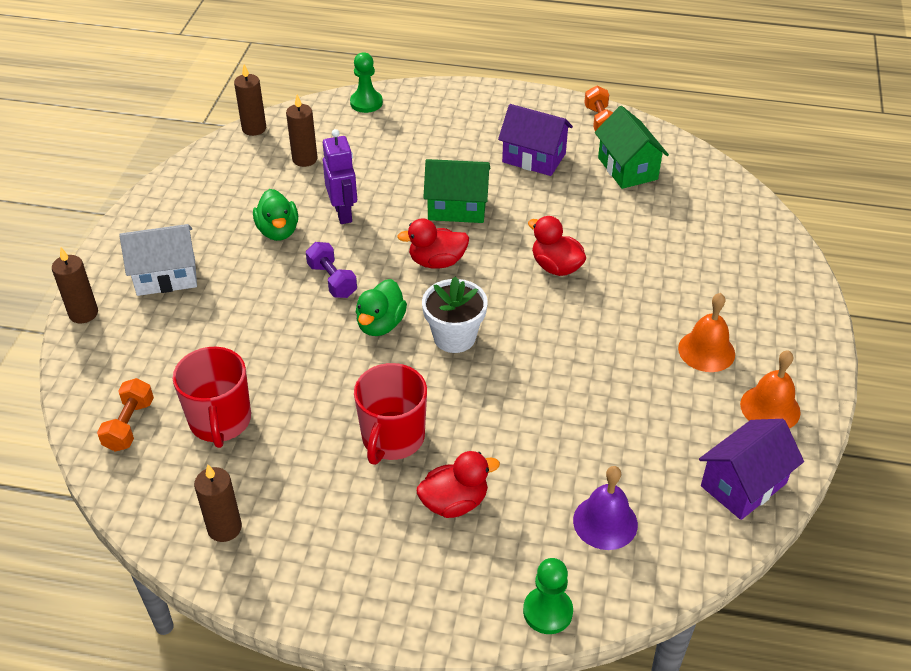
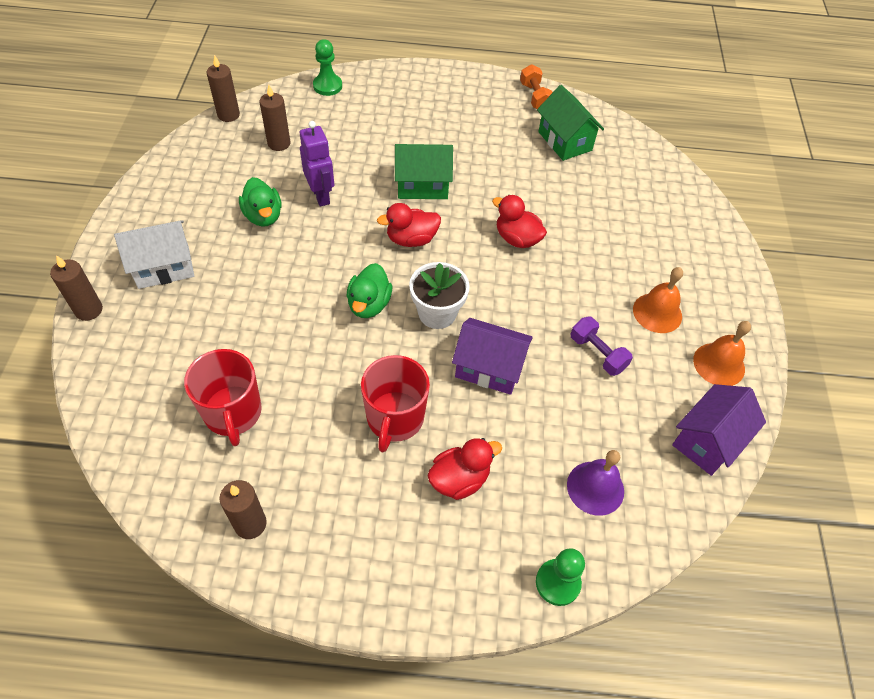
camera: 10 degrees left, 10 degrees up
orange dumbbell [97,378,154,452] -> none
purple dumbbell [306,242,357,298] -> purple dumbbell moved to [570,316,633,376]
purple house [498,104,573,176] -> purple house moved to [452,318,533,395]

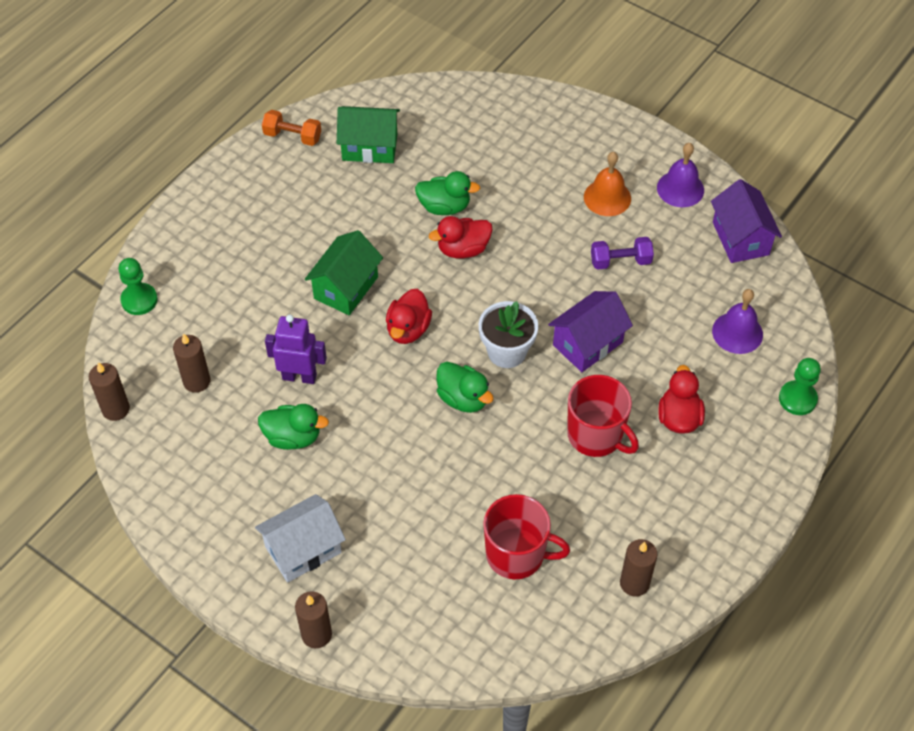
camera: 55 degrees left, 0 degrees up
white house [114,220,194,289] -> white house turned 45 degrees clockwise [255,494,346,583]
orange bell [693,321,751,386] -> purple bell [657,143,704,207]
none -> green duck [415,171,480,215]

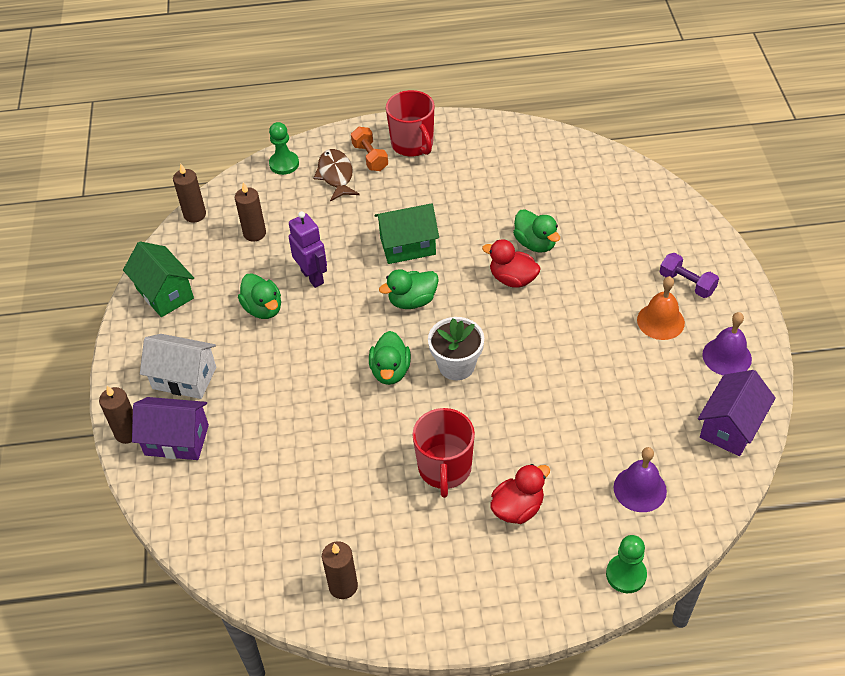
camera: 50 degrees right, 5 degrees down
orange dumbbell [262,110,321,146] -> orange dumbbell moved to [351,127,388,171]
green house [337,106,400,163] -> green house moved to [123,241,194,317]
red duck [386,289,432,344] -> green duck [379,269,439,309]
red mug [483,494,570,579] -> red mug moved to [386,90,434,157]
purple house [548,291,633,372] -> purple house moved to [132,397,209,460]
purple dumbbell [591,237,654,270] -> purple dumbbell moved to [660,253,719,298]
none -> brown fish [313,149,359,202]

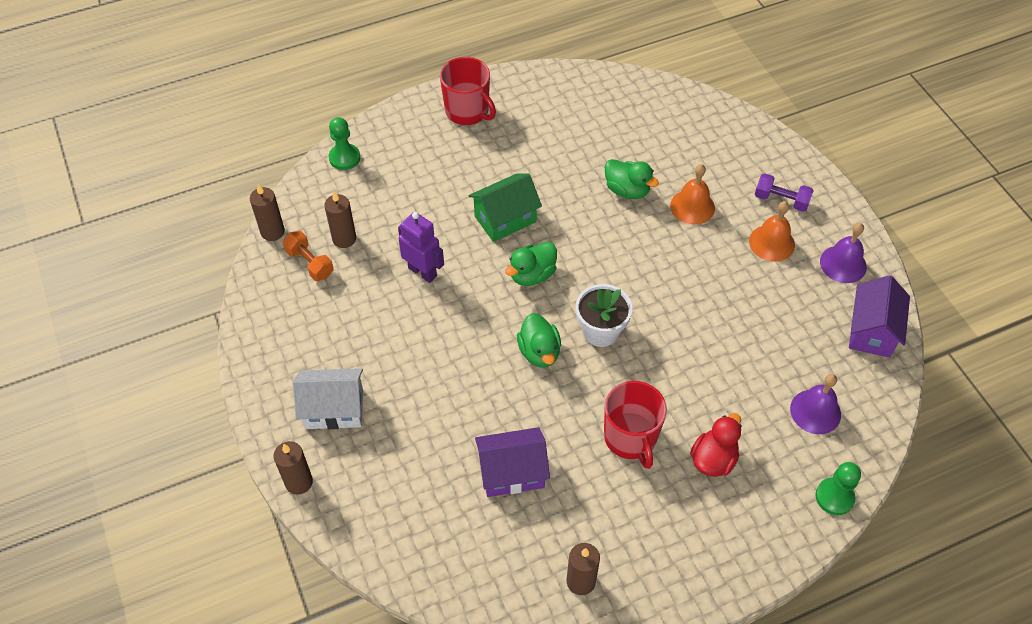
camera: 20 degrees left, 5 degrees up
green house [123,241,194,317] -> none
purple house [132,397,209,460] -> purple house moved to [475,427,550,497]
green duck [238,273,281,319] -> none
brown fish [313,149,359,202] -> none
orange dumbbell [351,127,388,171] -> orange dumbbell moved to [283,231,334,281]
red duck [482,239,541,288] -> none
none -> orange bell [670,164,715,225]

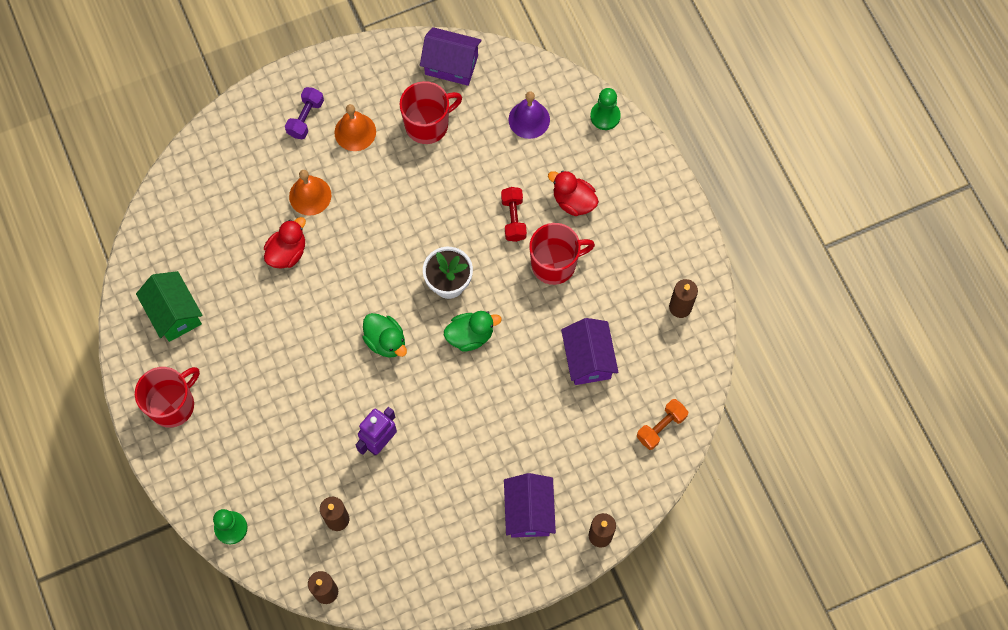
camera: 90 degrees left, 15 degrees up
orange dumbbell [283,231,334,281] -> orange dumbbell moved to [637,399,688,450]
white house [293,368,363,429] -> purple house [504,473,556,538]
green house [469,173,542,242] -> green house moved to [136,271,202,342]
green duck [605,159,659,199] -> red duck [264,217,306,269]
purple bell [820,223,867,283] -> none
none -> red mug [400,81,462,144]
none -> red dumbbell [501,187,527,242]

